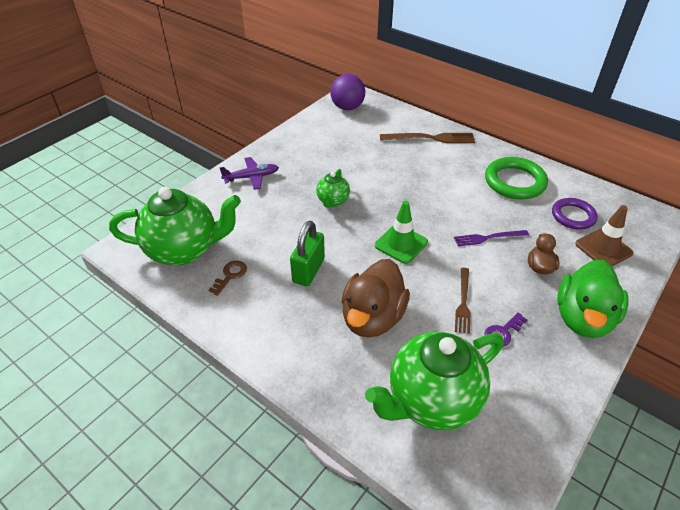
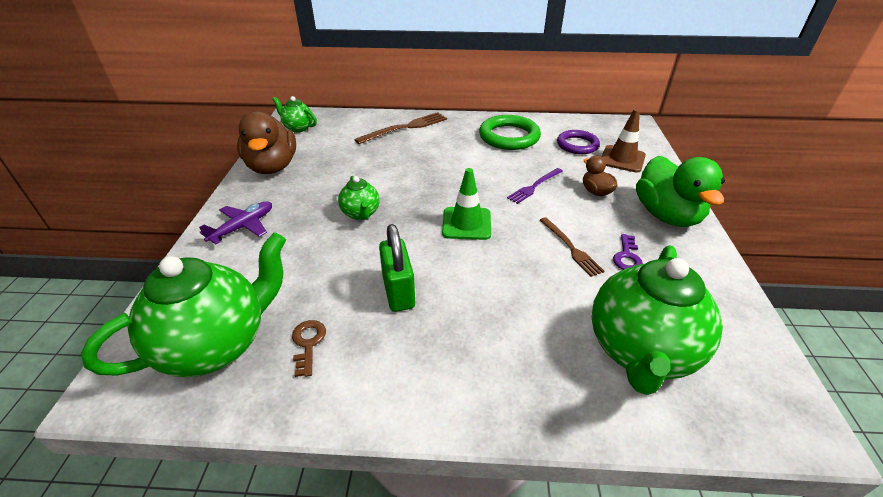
camera: 35 degrees left, 5 degrees down
purple ball [331,74,365,110] -> green teapot [272,96,317,132]
brown duck [341,259,410,338] -> brown duck moved to [237,111,296,174]

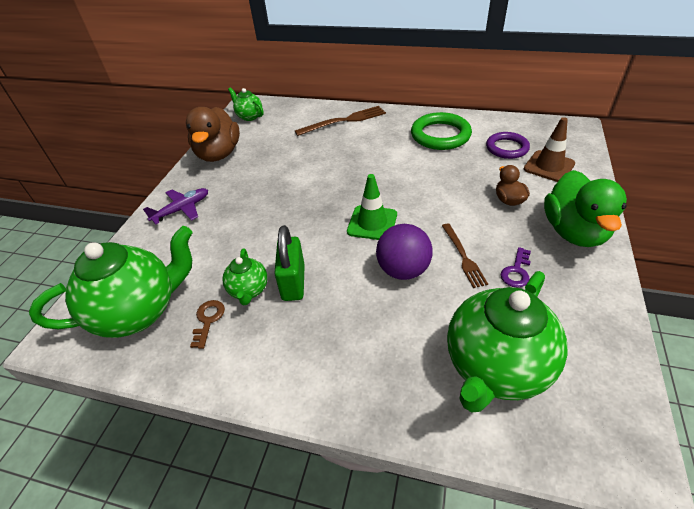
camera: 15 degrees right, 5 degrees up
green teapot [338,176,380,220] -> green teapot moved to [222,248,268,305]
purple fork [507,168,563,204] -> none
none -> purple ball [376,224,433,280]

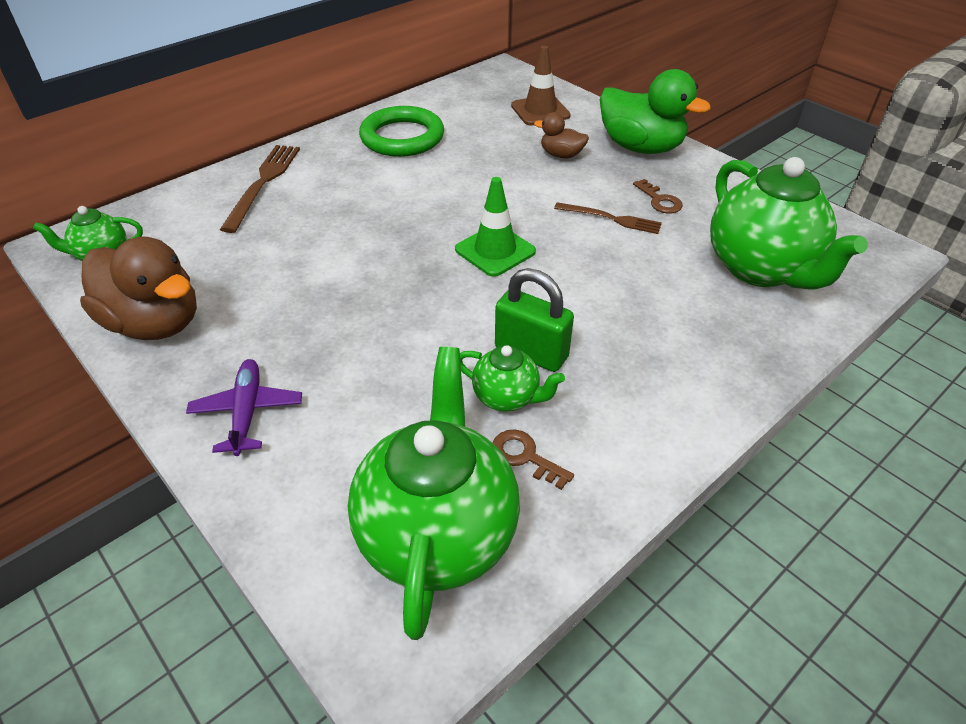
camera: 60 degrees left, 0 degrees up
purple ball [376,224,433,280] -> none
purple ring [486,132,530,159] -> none
purple key [500,247,531,288] -> brown key [633,179,683,214]

